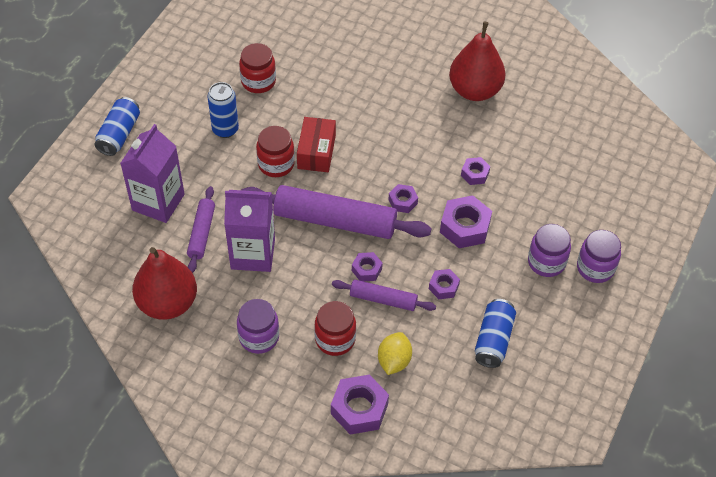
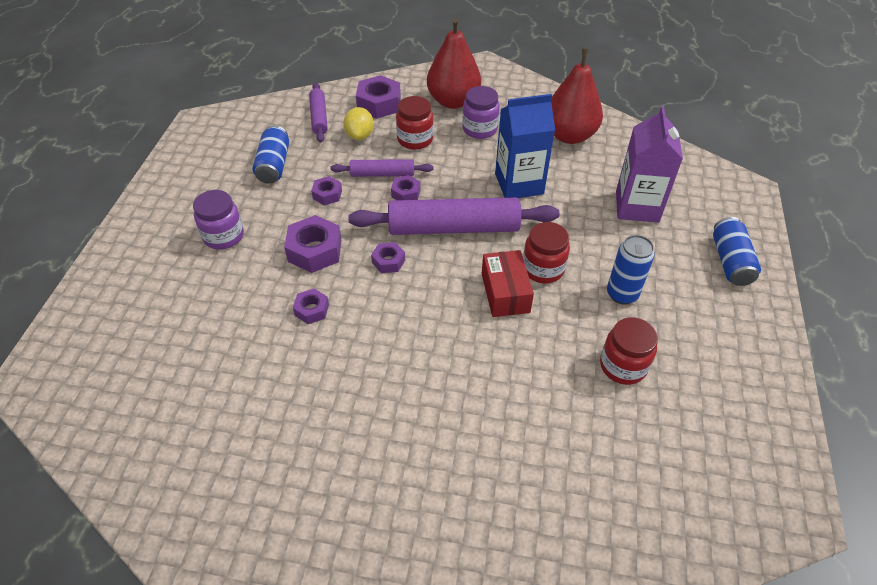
camera: 165 degrees right, 5 degrees down
purple rolling pin [187,186,215,273] -> purple rolling pin moved to [309,83,328,142]
purple carton [224,190,275,272] -> blue carton [495,94,555,198]
red pear [449,22,506,101] -> red pear moved to [427,18,481,109]
purple jar [577,230,621,283] -> none

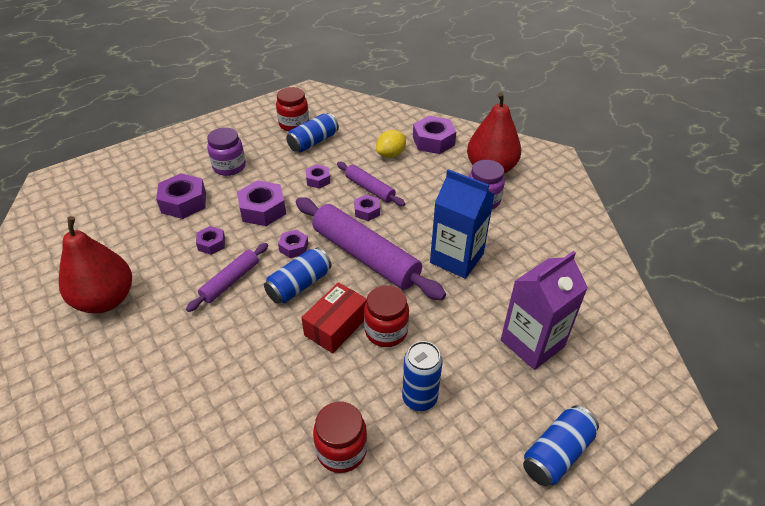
camera: 45 degrees right, 5 degrees down
purple rolling pin [309,83,328,142] -> purple rolling pin moved to [186,243,268,312]
red jar [396,96,433,150] -> red jar moved to [276,87,309,131]
red pear [551,48,603,144] -> red pear moved to [59,216,132,313]
none -> purple nut [156,173,206,219]
none -> blue can [264,247,332,304]

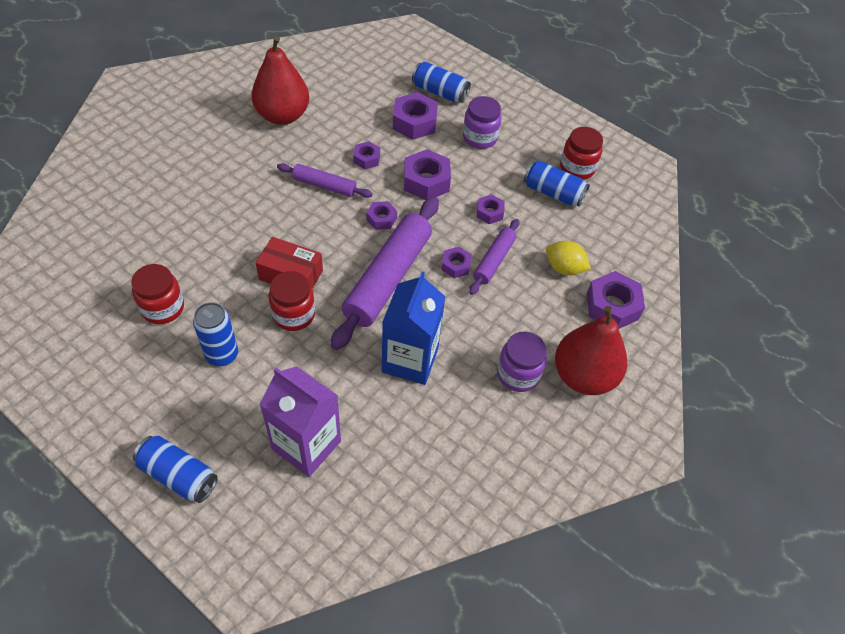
camera: 70 degrees right, 10 degrees up
blue can [264,247,332,304] -> blue can moved to [412,62,471,103]

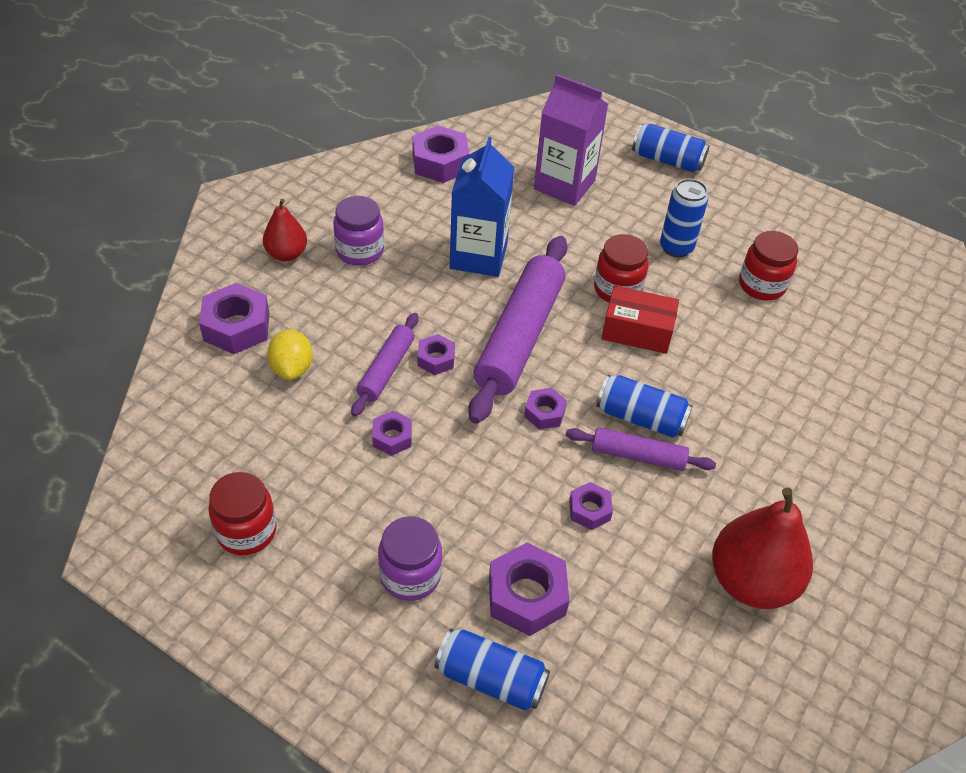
camera: 175 degrees right, 5 degrees down
purple nut [404,149,451,200] -> purple nut moved to [412,125,470,183]
blue can [524,160,590,207] -> blue can moved to [596,375,693,438]
yellow lemon [546,241,591,275] -> yellow lemon turned 60 degrees clockwise [267,329,313,380]
red pear [555,306,627,395] -> red pear [263,199,307,261], size x0.57

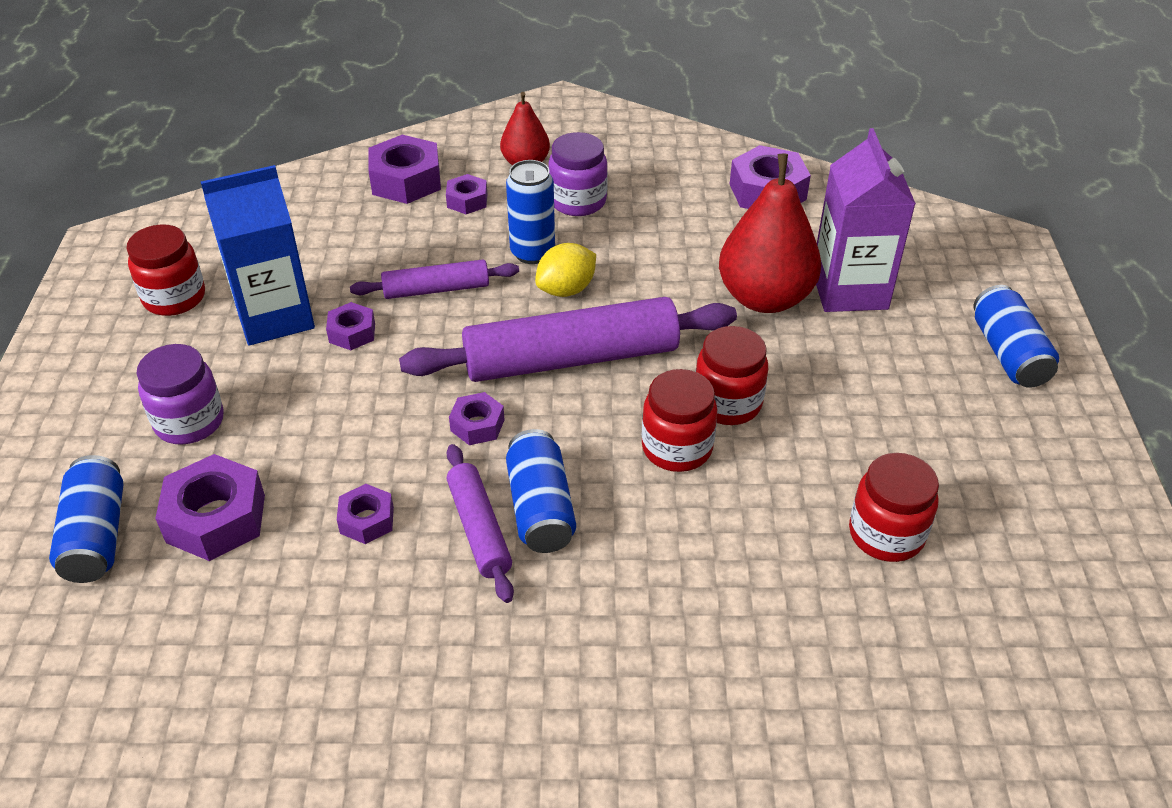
camera: 60 degrees right, 5 degrees down
yellow lemon [267,329,313,380] -> yellow lemon moved to [535,243,596,297]
purple nut [418,334,455,375] -> purple nut moved to [446,174,487,214]
blue carton [450,137,514,277] -> blue carton moved to [201,165,315,346]
red box [602,285,679,354] -> red jar [642,369,717,472]
blue can [660,179,708,257] -> blue can moved to [506,160,555,264]
red pear [712,488,813,609] -> red pear moved to [719,154,821,313]

